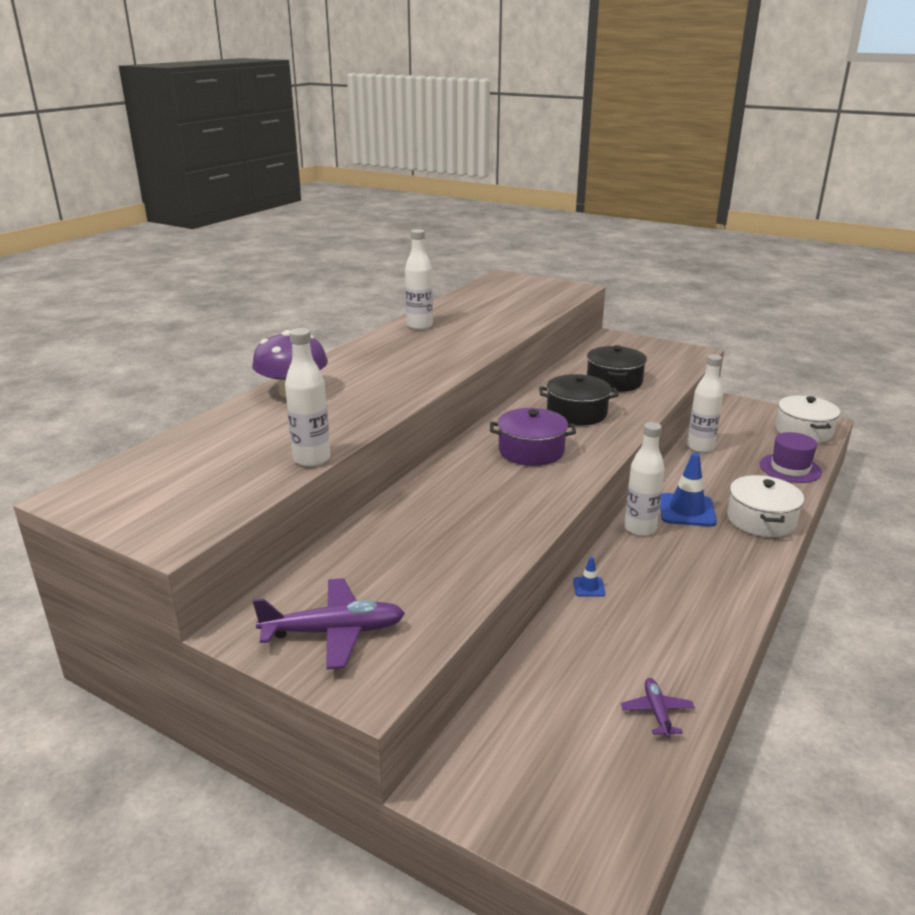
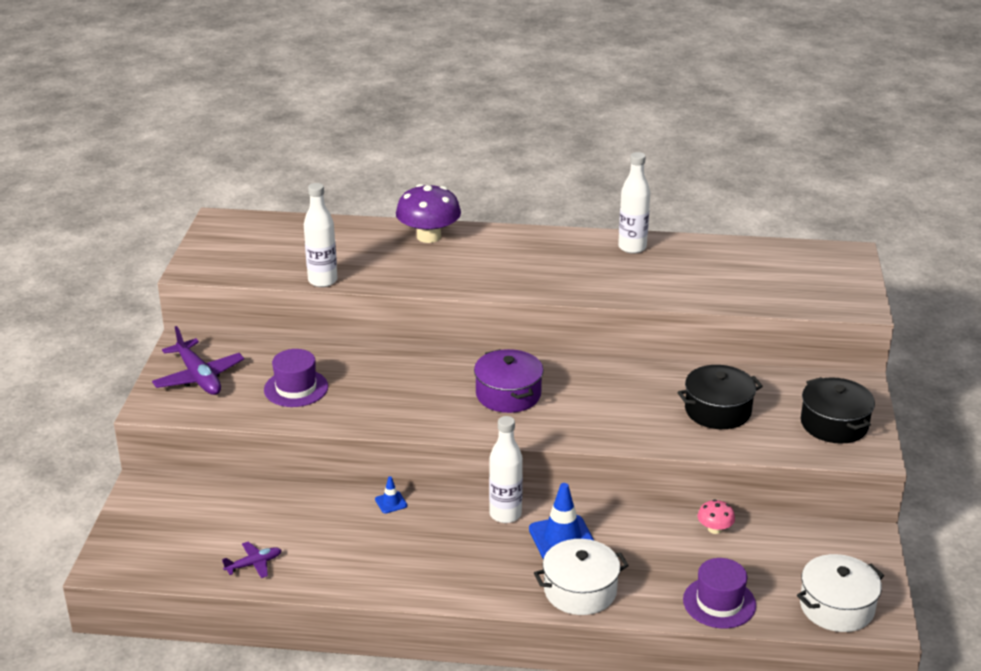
camera: 65 degrees right, 5 degrees up
black pot [539,374,619,426] -> black pot moved to [801,377,875,444]
white bottle [687,354,723,453] -> pink mushroom [697,499,735,534]
none -> purple hat [264,349,328,407]

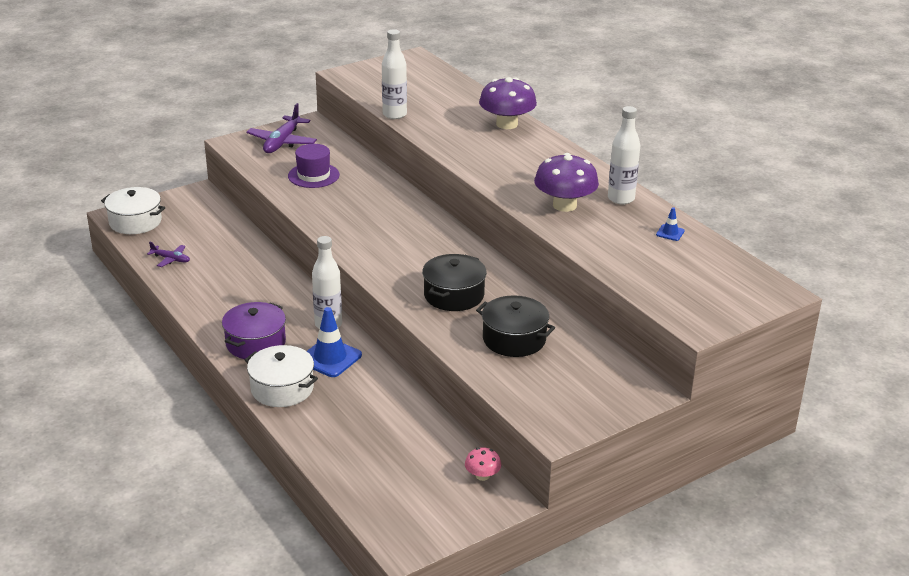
camera: 50 degrees right, 0 degrees up
blue traffic cone [375,476,407,514] -> blue traffic cone moved to [656,207,685,241]
purple pot [474,349,544,413] -> purple pot moved to [222,302,286,359]
purple hat [683,558,756,628] -> none
pink mushroom [697,499,735,534] -> pink mushroom moved to [465,447,501,481]
white pot [797,554,884,632] -> white pot moved to [101,187,165,234]
black pot [801,377,875,444] -> black pot moved to [422,254,487,311]
none -> purple mushroom [534,153,599,212]

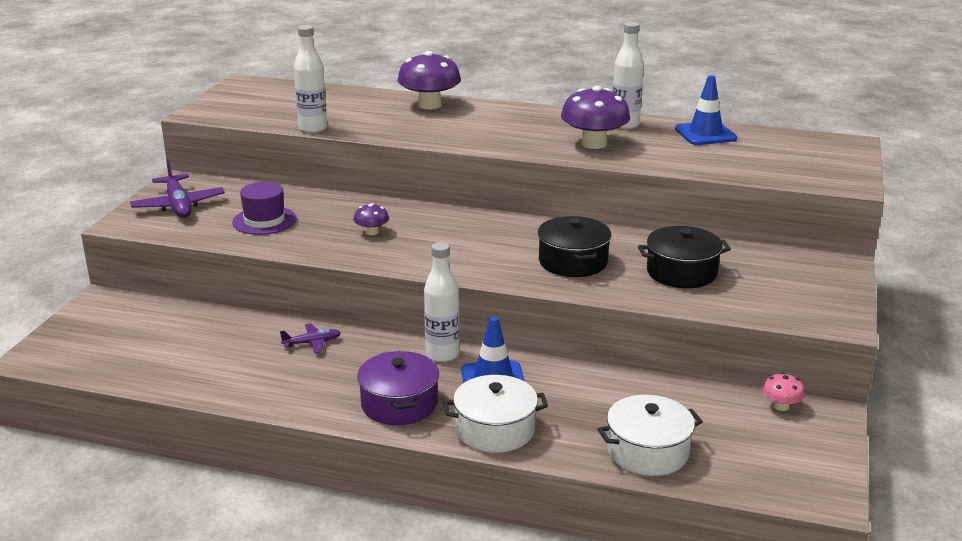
camera: 40 degrees left, 5 degrees down
white pot [101,187,165,234] -> white pot moved to [597,395,703,476]
purple plane [147,242,190,267] -> purple plane moved to [280,323,341,353]
blue traffic cone [656,207,685,241] -> blue traffic cone [675,75,737,145], size x2.06
none -> purple mushroom [354,203,389,235]

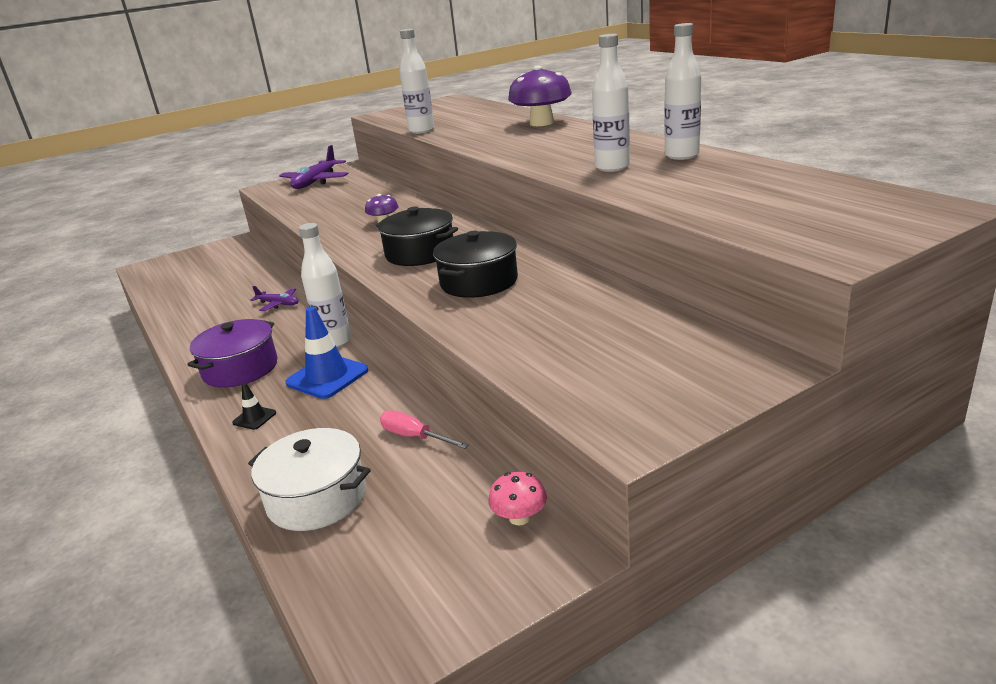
camera: 45 degrees right, 0 degrees up
purple hat [232,182,297,235] -> none
white pot [443,375,548,453] -> black traffic cone [232,383,276,430]
purple mushroom [561,86,630,149] -> white bottle [592,34,630,172]
black pot [638,226,731,288] -> black pot moved to [376,207,458,266]
blue traffic cone [675,75,737,145] -> none
none -> pink screwdriver [380,410,469,449]

